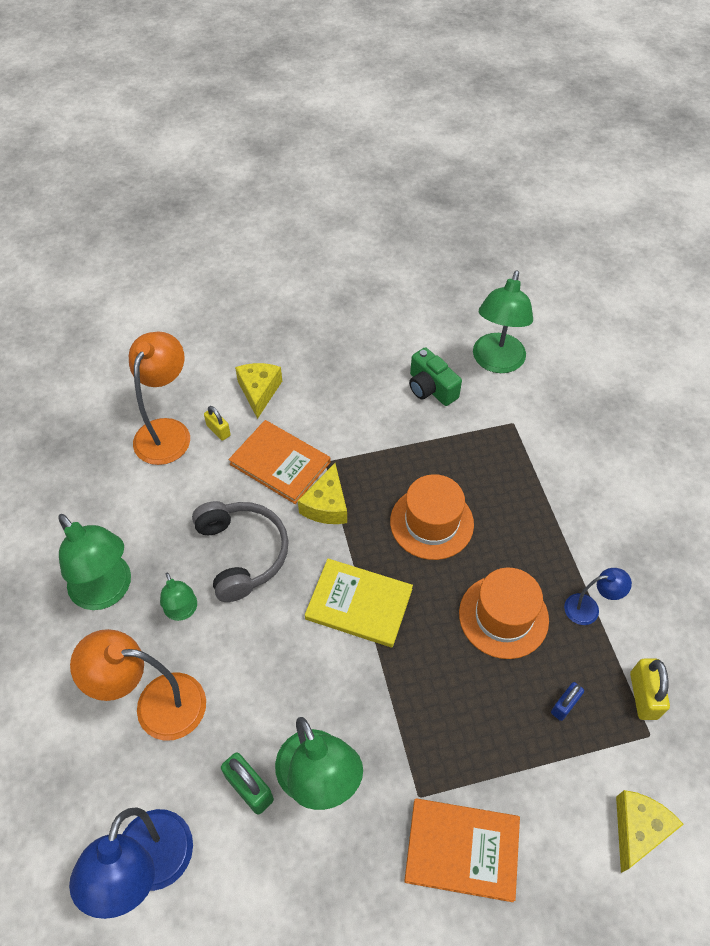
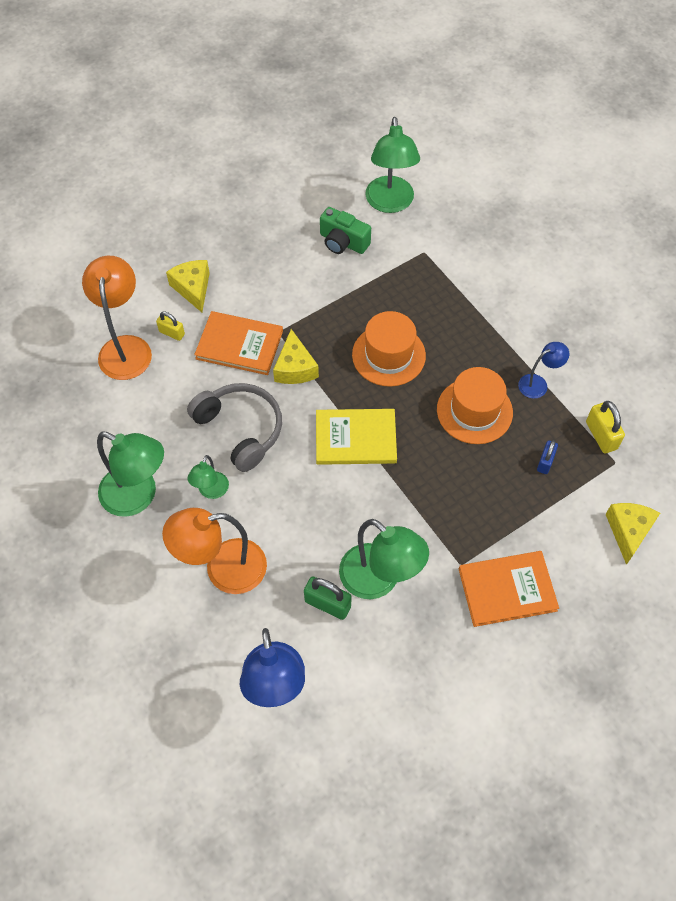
camera: 20 degrees left, 5 degrees up
green lamp [160,572,197,621] -> green lamp turned 60 degrees clockwise [188,455,229,499]

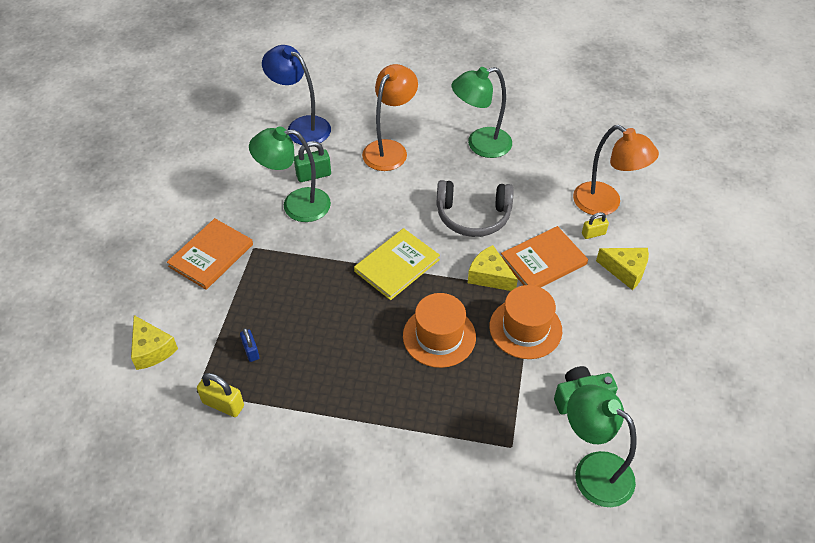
camera: 135 degrees right, 10 degrees down
green lamp [188,455,229,499] -> none
orange hat [437,367,513,444] -> orange hat moved to [489,285,562,359]
blue lamp [518,342,569,399] -> none

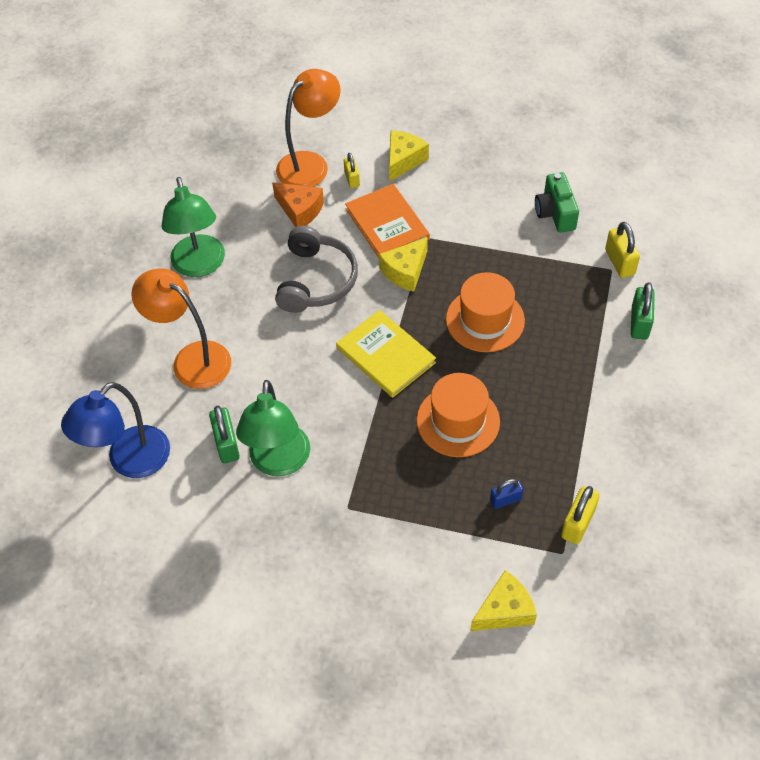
camera: 85 degrees left, 5 degrees up
orange book [167,218,253,290] -> none
orange hat [489,285,562,359] -> orange hat moved to [417,373,500,457]
green lamp [567,384,637,507] -> none
none -> orange cheese [272,183,324,227]
none -> yellow padlock [605,222,640,278]
none -> green padlock [631,282,655,340]

